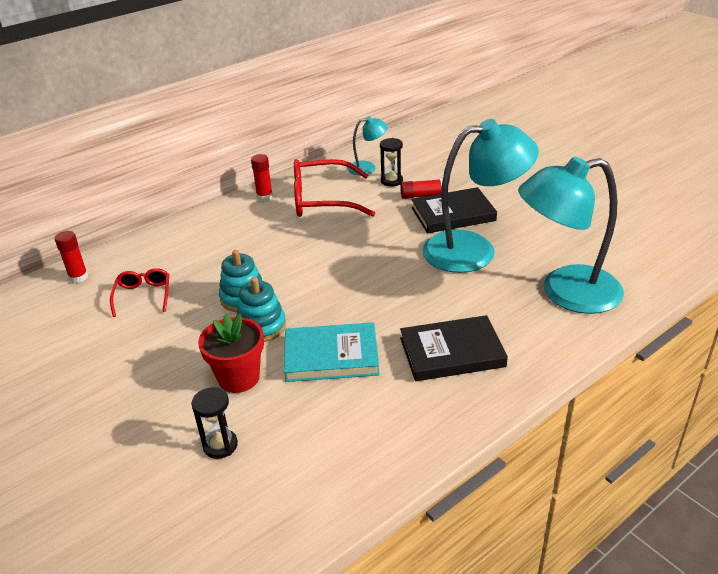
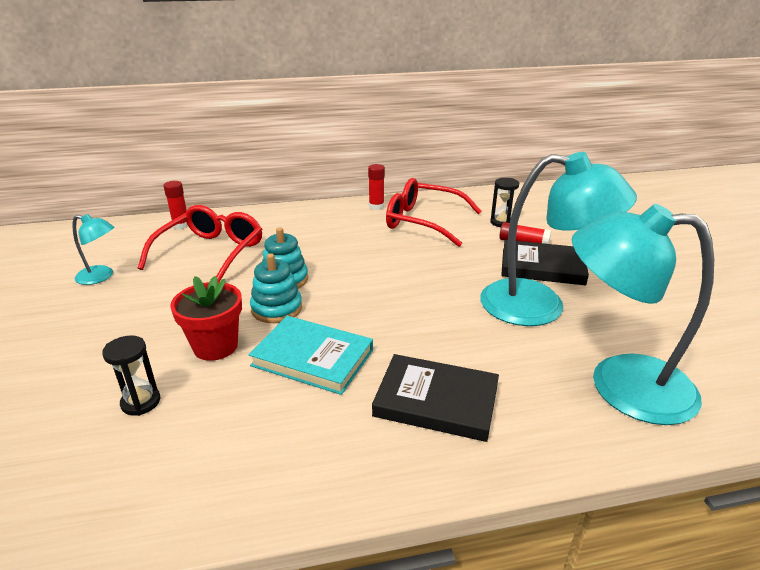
camera: 25 degrees right, 5 degrees down
red glasses [110,268,169,317] -> red glasses [138,205,262,282], size x1.86
turquoise lamp [348,116,388,175] -> turquoise lamp moved to [72,214,114,285]

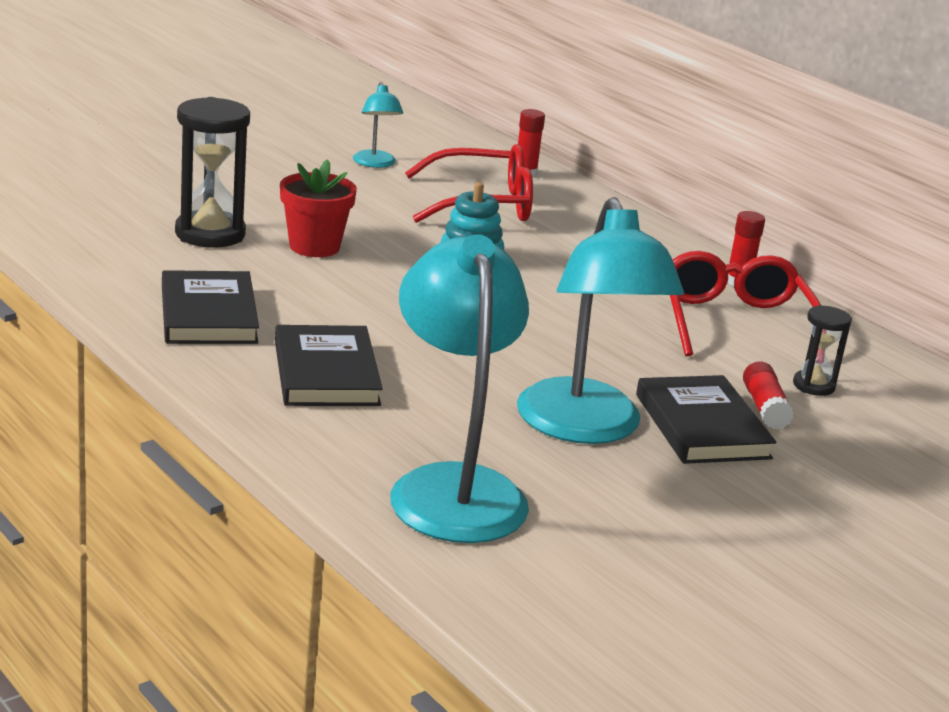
camera: 60 degrees right, 5 degrees down
black hourglass [102,335,160,416] -> black hourglass [175,97,250,248], size x1.83
turquoise book [248,316,373,395] -> none
turquoise stacking toy [250,254,302,323] -> none
none -> black book [162,270,259,344]

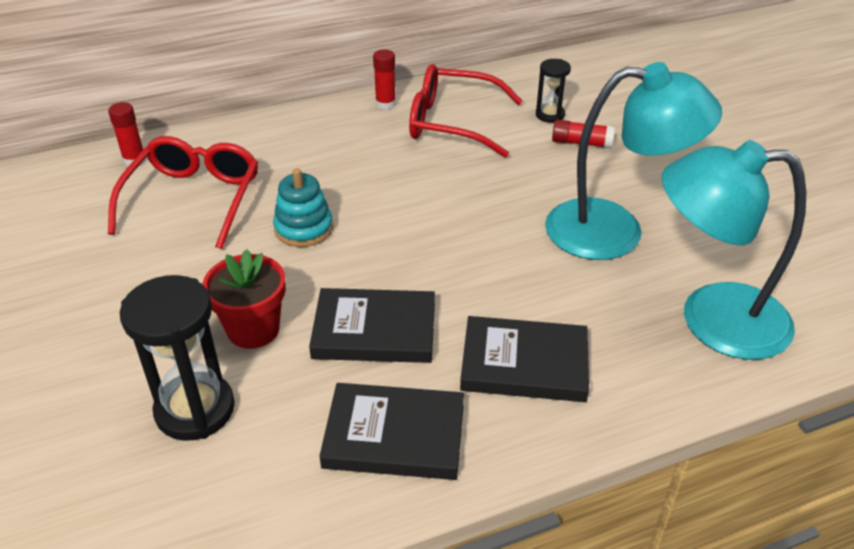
camera: 70 degrees left, 15 degrees up
turquoise lamp [353,82,403,168] -> none
black book [636,375,777,464] -> black book moved to [309,288,435,363]

